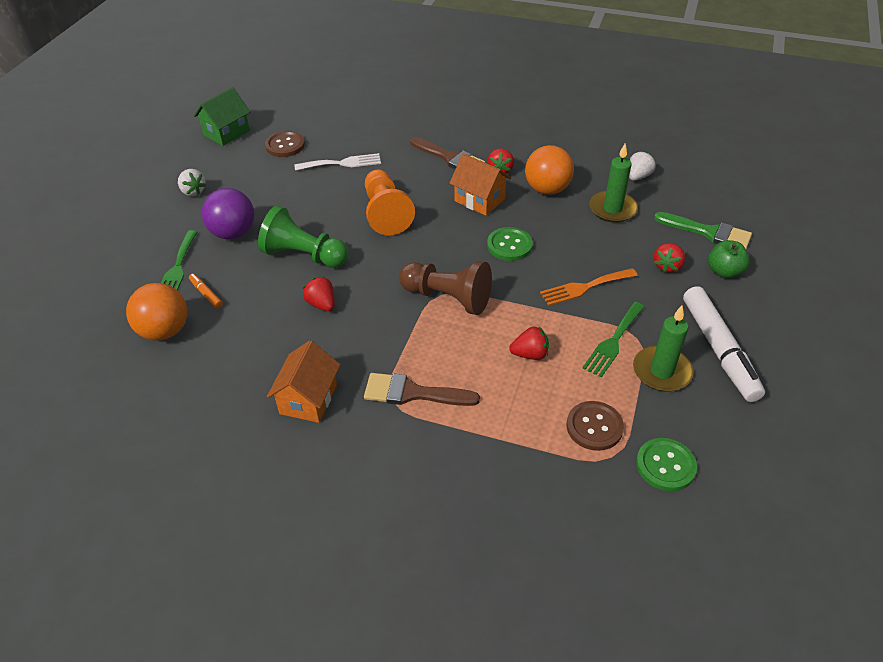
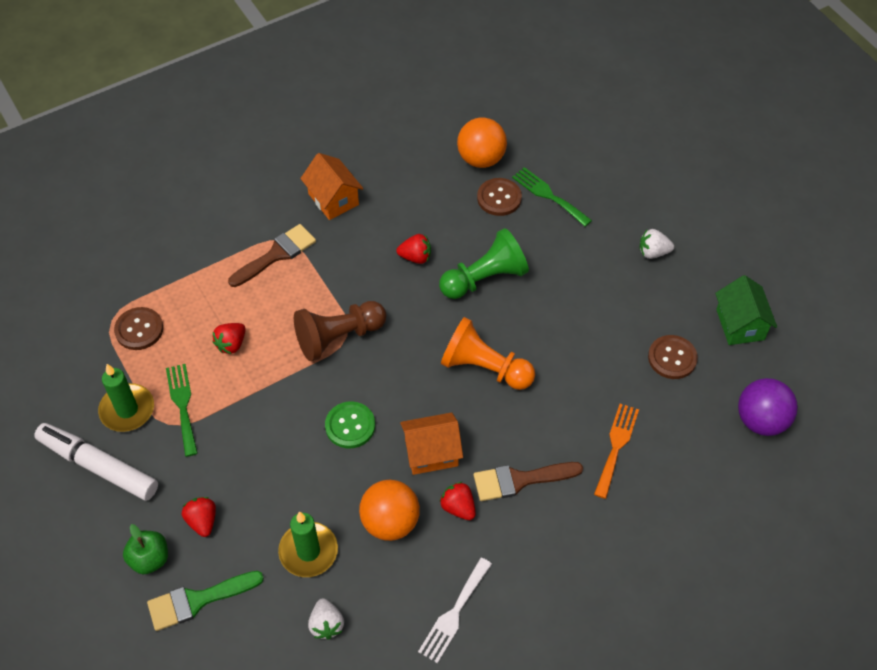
camera: 130 degrees right, 10 degrees up
orange marker [189,274,223,309] -> brown button [477,178,522,216]
purple ball [202,188,254,239] -> purple ball moved to [738,378,798,436]
white fork [294,153,381,171] -> white fork moved to [418,558,492,663]
orange fork [540,268,638,306] -> orange fork moved to [594,404,639,499]
green button [636,438,697,491] -> none

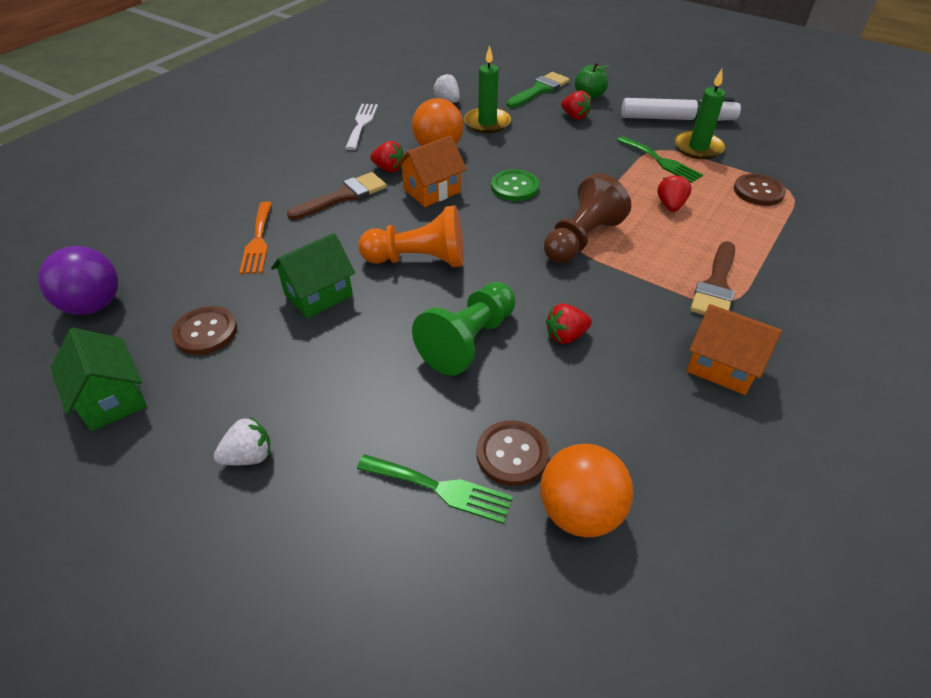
camera: 155 degrees right, 10 degrees down
none -> green house [271,233,355,319]

